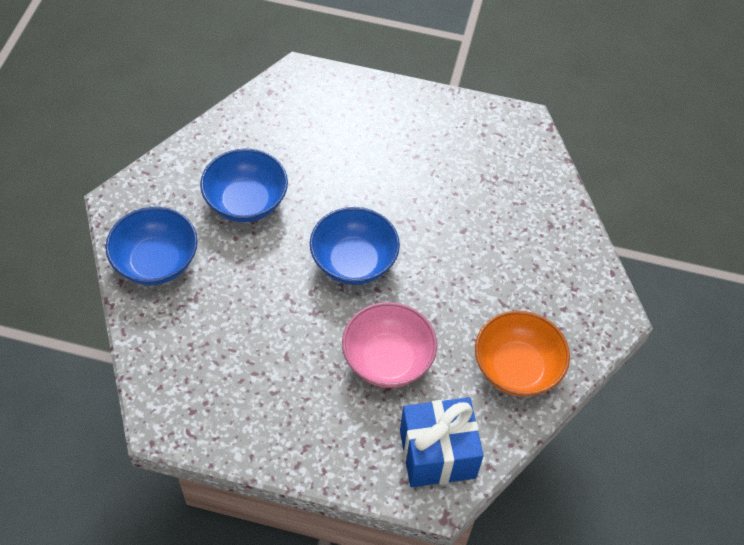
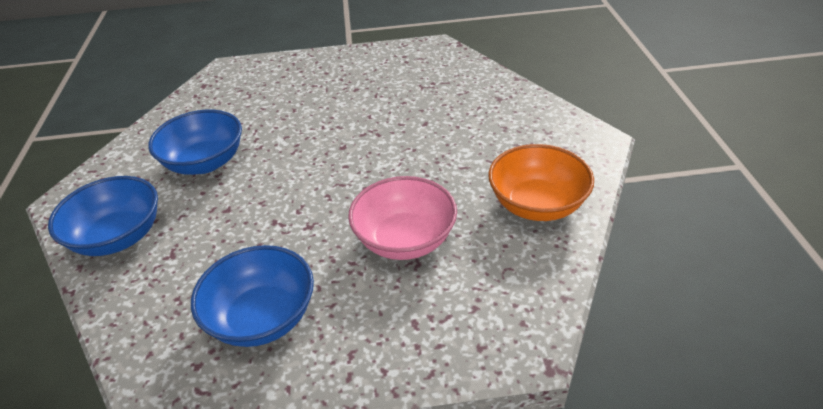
camera: 15 degrees left, 15 degrees down
blue bowl [310,207,400,285] -> blue bowl moved to [191,245,314,347]
blue gift [400,397,484,487] -> none

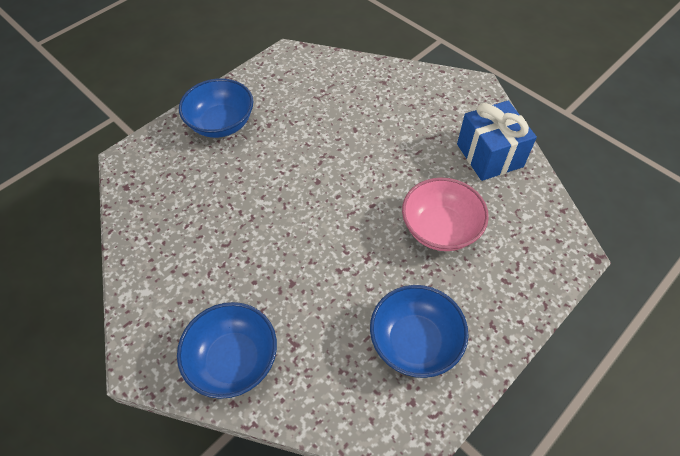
camera: 40 degrees left, 15 degrees up
blue bowl [148,110,242,175] -> blue bowl moved to [179,78,253,138]
orange bowl [488,144,594,221] -> blue gift [457,101,537,181]

